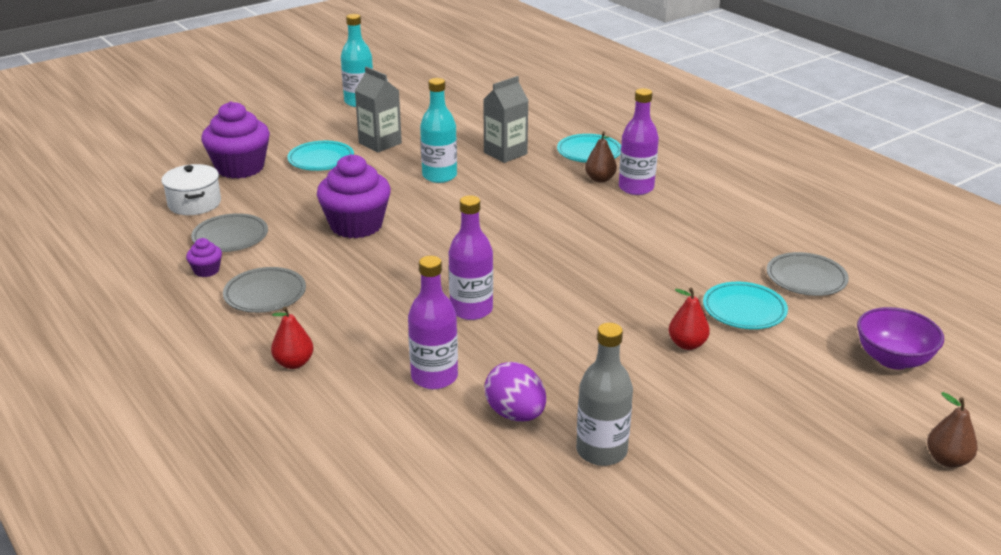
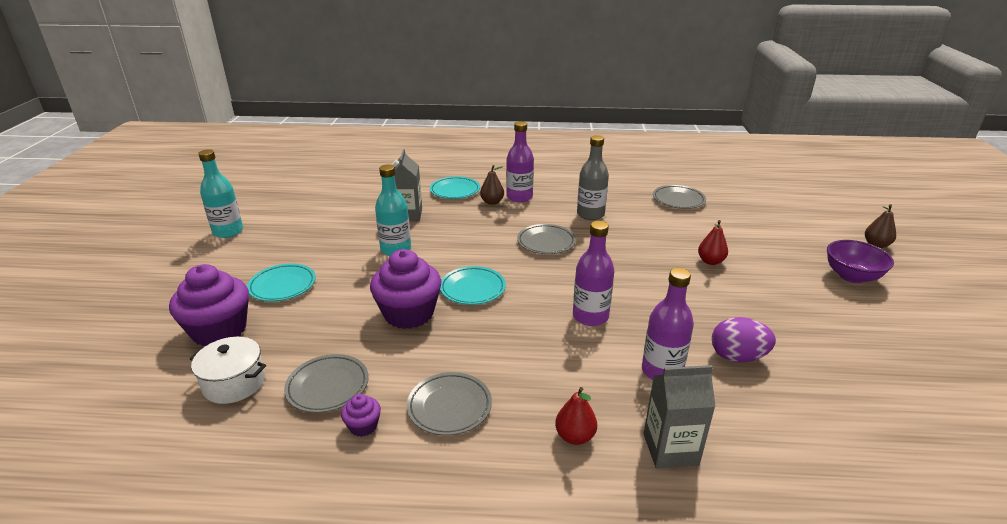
camera: 50 degrees left, 0 degrees up
grey carton [354,66,402,152] -> grey carton moved to [643,365,716,468]
grey bottle [576,323,633,466] -> grey bottle moved to [577,135,609,220]
turquoise plate [703,282,788,329] -> turquoise plate moved to [440,266,506,305]
purple bowl [857,307,944,369] -> purple bowl moved to [827,240,894,283]
none -> grey plate [517,224,576,254]

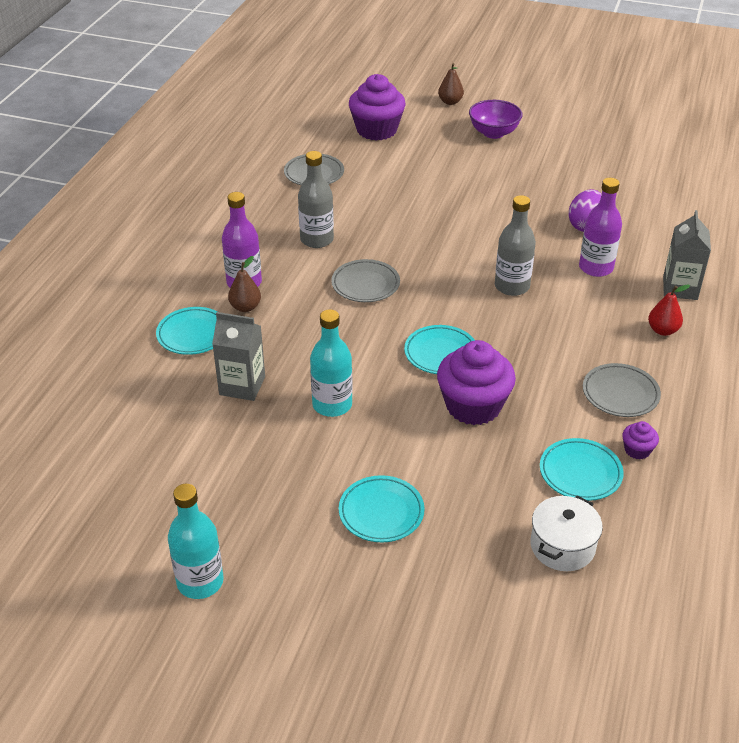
camera: 75 degrees left, 10 degrees up
purple cupcake [169,264,249,346] -> purple cupcake moved to [349,74,406,141]
grey plate [284,354,369,413] -> turquoise plate [540,438,624,501]
purple bottle [573,221,614,326] -> grey bottle [495,195,536,296]
red pear [698,220,728,265] -> none

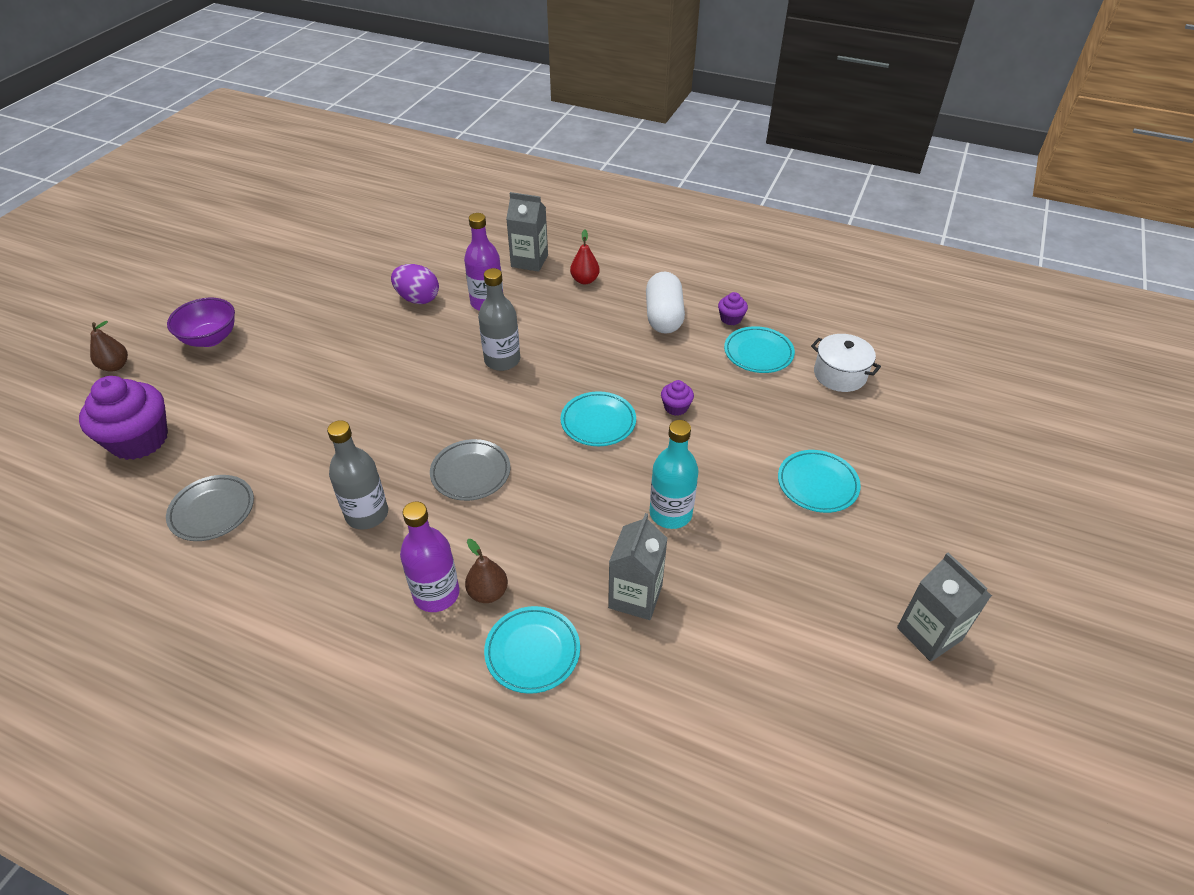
camera: 85 degrees left, 5 degrees up
turquoise bottle [168,484,224,599] -> grey carton [897,553,992,662]
purple cupcake [437,340,516,425] -> purple cupcake [661,380,694,416], size x0.45
grey plate [583,363,661,417] -> white capsule [646,272,685,334]

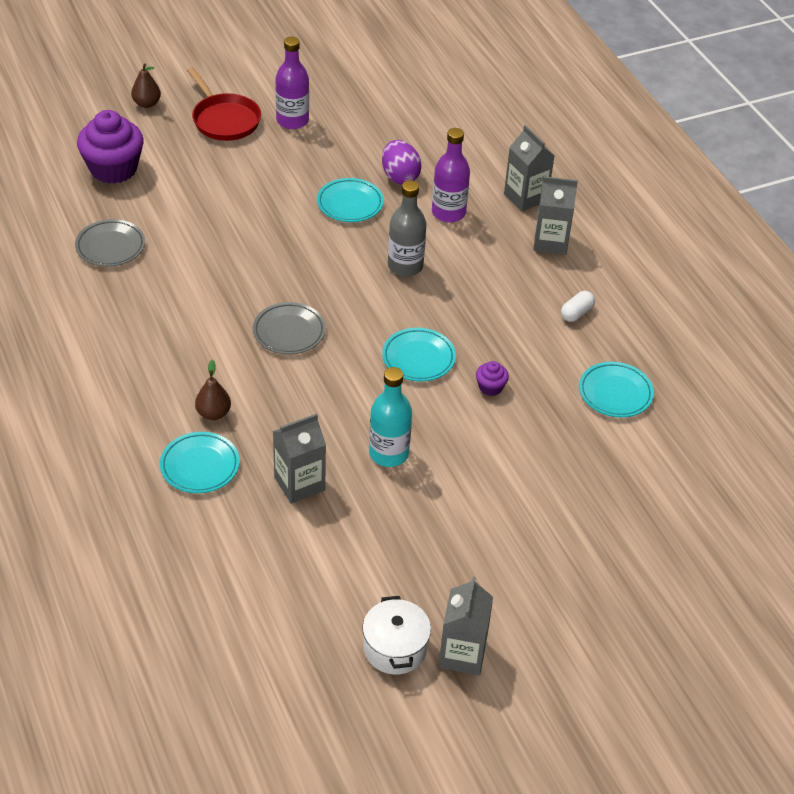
camera: 40 degrees right, 0 degrees up
purple bowl [167,298,235,347] -> red pan [187,67,261,141]
grey bottle [327,420,388,530] -> none
purple bottle [400,502,459,612] -> purple bottle moved to [275,37,309,129]
red pear [570,229,600,284] -> grey carton [534,176,578,255]
white capsule [646,272,685,334] -> white capsule [561,291,595,322], size x0.52
purple cupcake [718,292,748,325] -> none
turquoise plate [778,450,861,513] -> turquoise plate moved to [317,178,384,222]
white pot [811,334,881,392] -> white pot moved to [362,596,431,674]

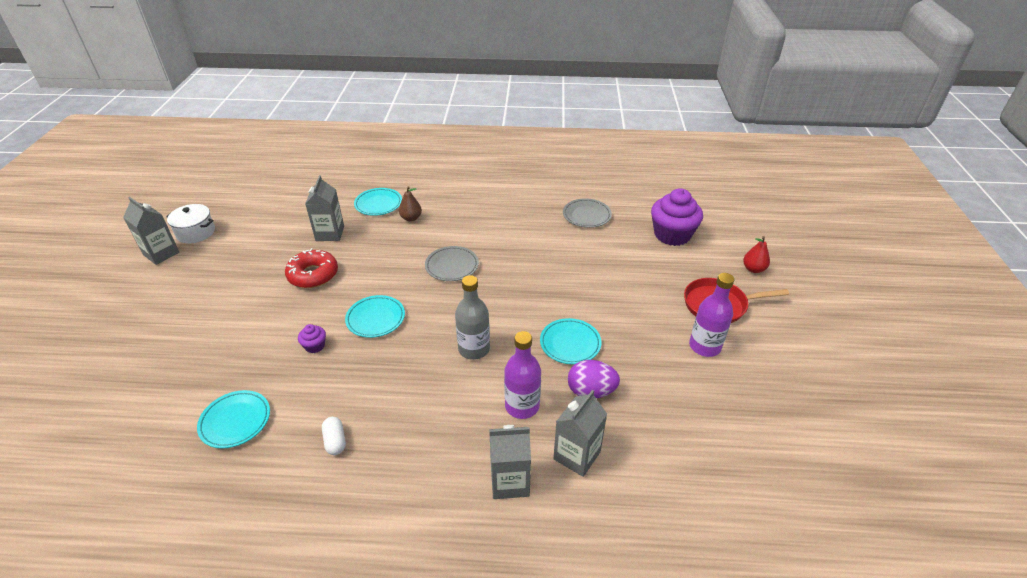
camera: 120 degrees right, 5 degrees down
brown pear [131,63,161,108] -> red pear [743,236,770,273]
turquoise bottle [369,367,412,467] -> red donut [285,248,338,288]
grey carton [534,176,578,255] -> grey carton moved to [553,390,607,477]

